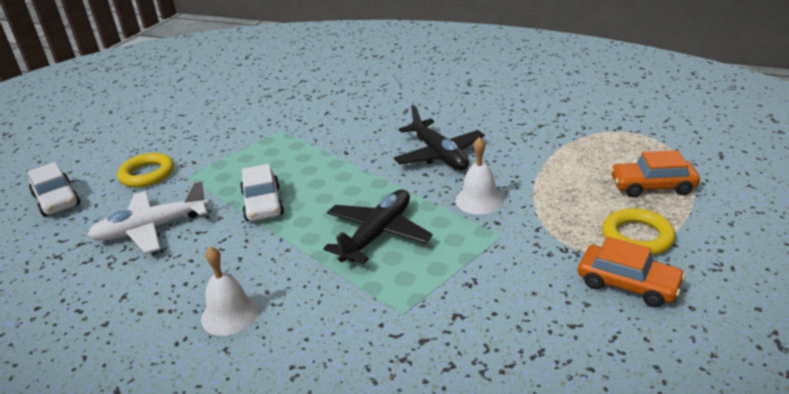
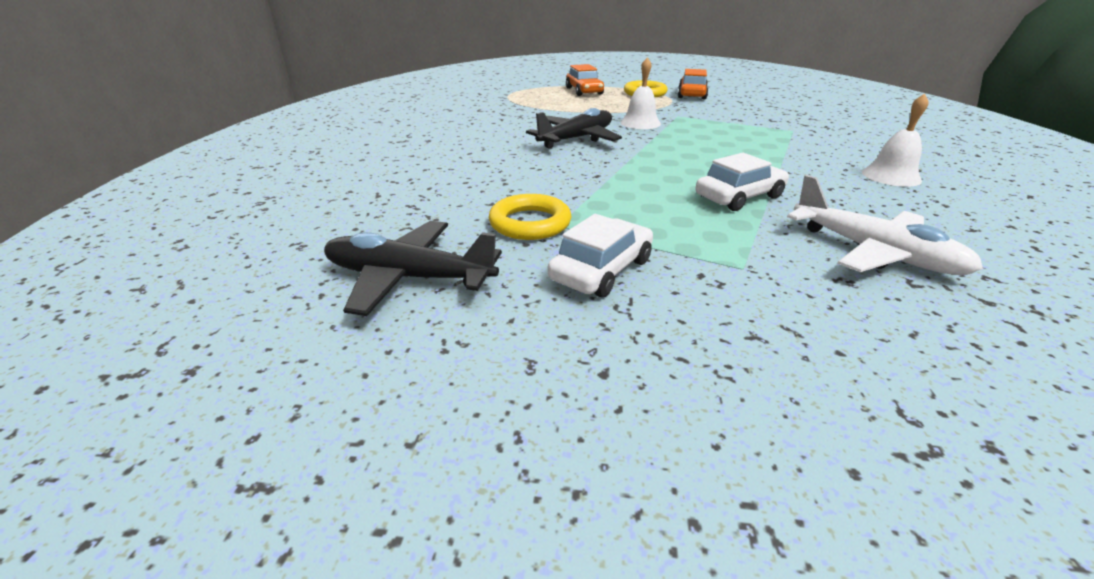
camera: 110 degrees left, 0 degrees up
white car [28,162,80,217] -> white car moved to [548,214,653,298]
yellow ring [117,153,174,187] -> yellow ring moved to [489,194,571,240]
black plane [323,189,433,264] -> black plane moved to [324,221,502,316]

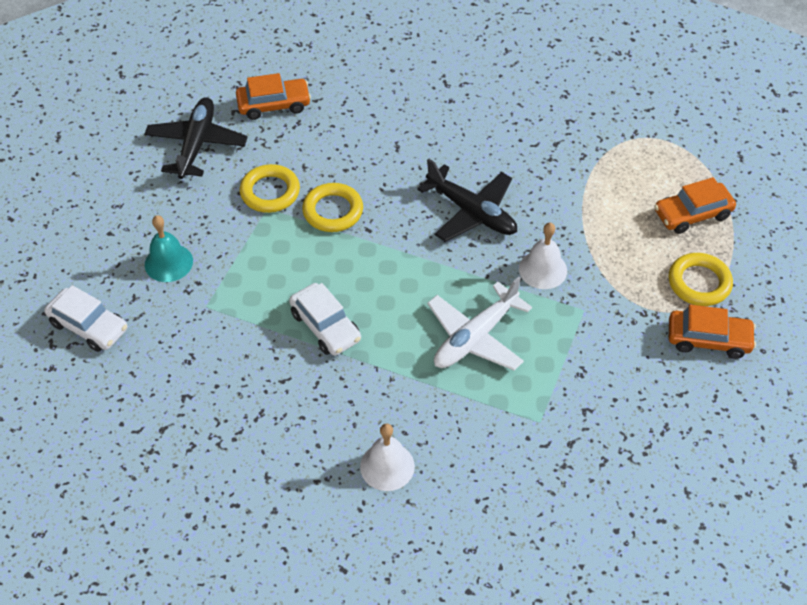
camera: 85 degrees right, 20 degrees up
white car [548,214,653,298] -> white car moved to [44,285,128,352]
white plane [787,175,983,275] -> white plane moved to [427,276,532,371]
none -> turquoise bell [145,215,193,282]
none -> orange car [236,73,311,120]
none -> yellow ring [302,183,363,232]

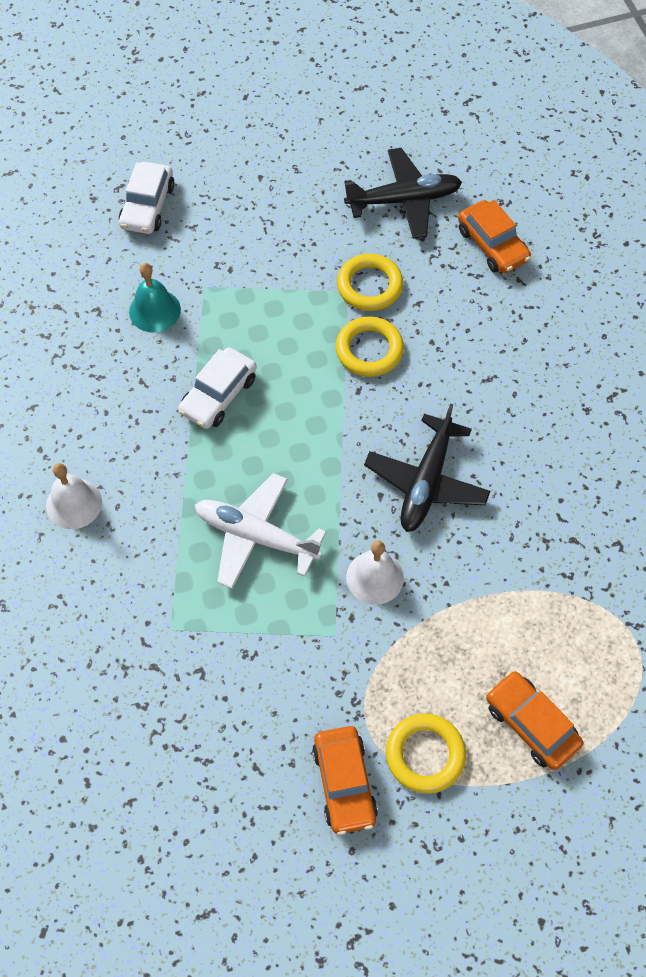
camera: 70 degrees right, 10 degrees up
turquoise bell [145,215,193,282] -> turquoise bell moved to [129,263,181,333]

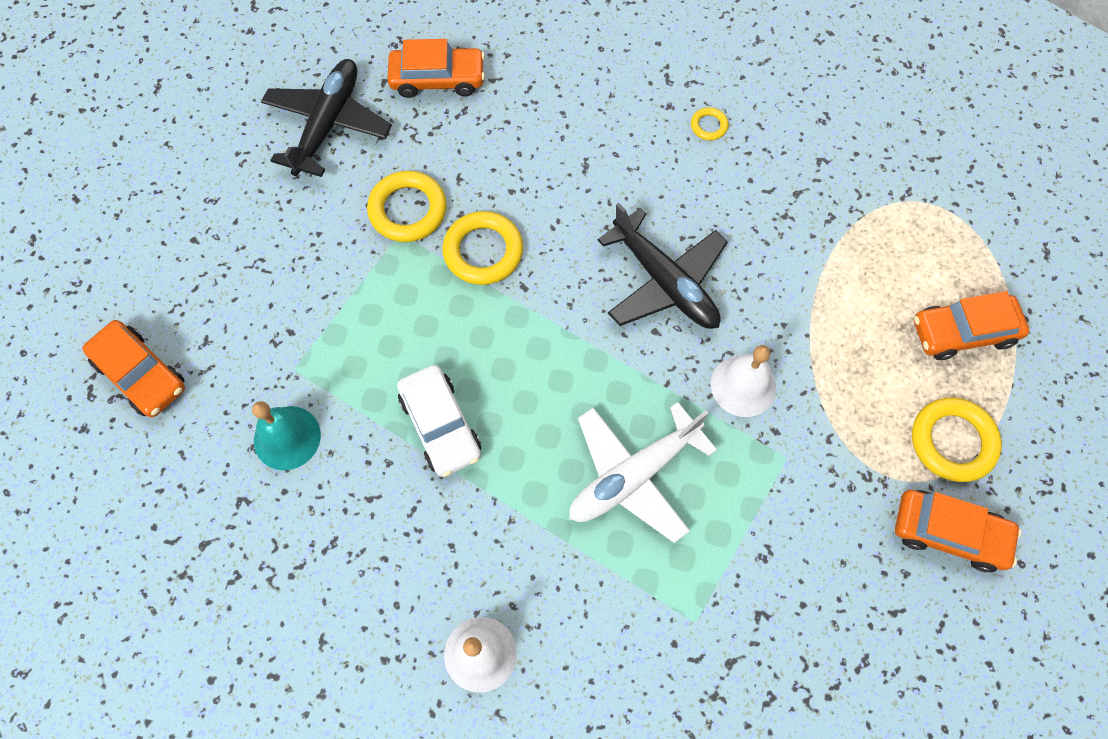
camera: 60 degrees left, 5 degrees up
white car [119,162,175,234] -> orange car [82,320,185,417]
none -> yellow ring [691,107,729,141]

